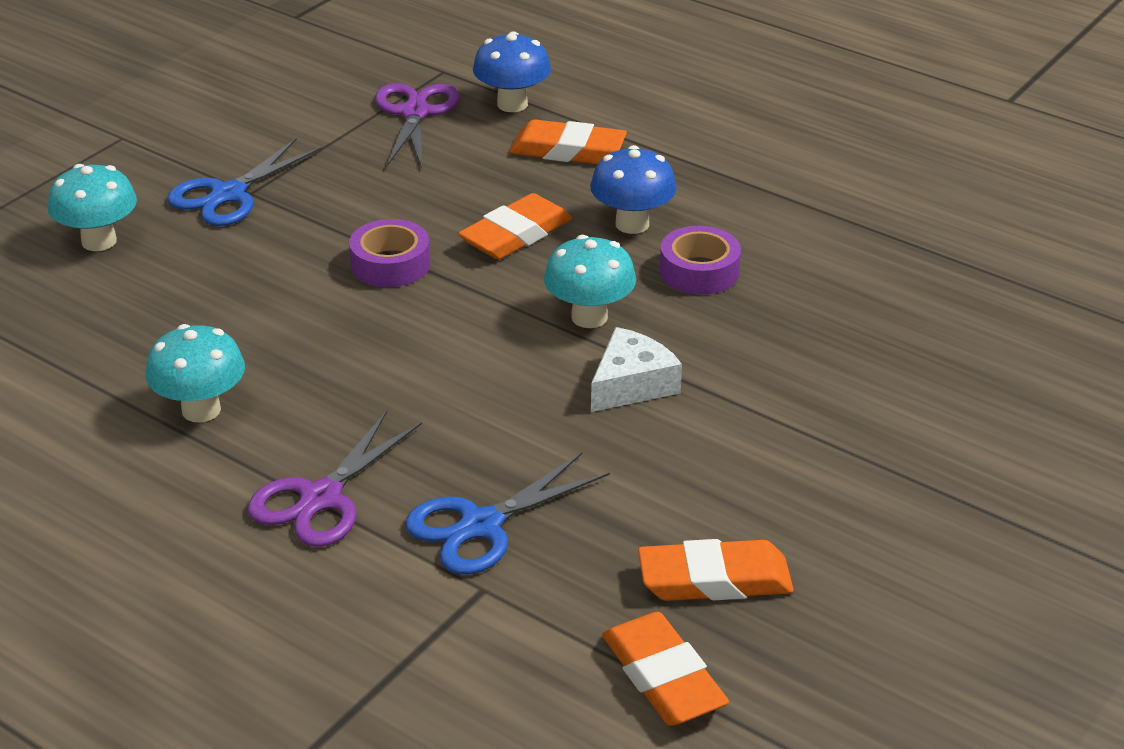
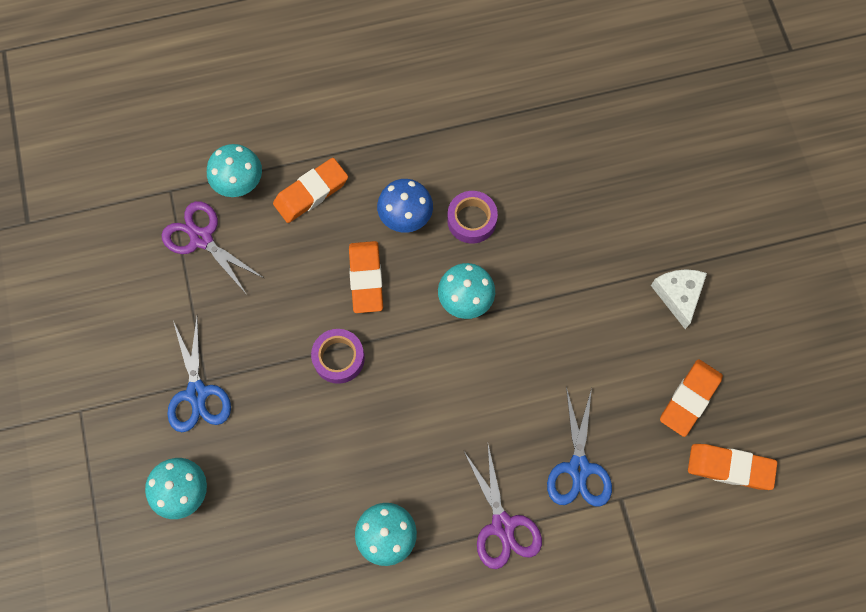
camera: 50 degrees left, 35 degrees up
blue mushroom [473,31,551,112] -> turquoise mushroom [207,144,262,197]
white cheese [591,327,682,412] -> white cheese moved to [651,269,707,329]

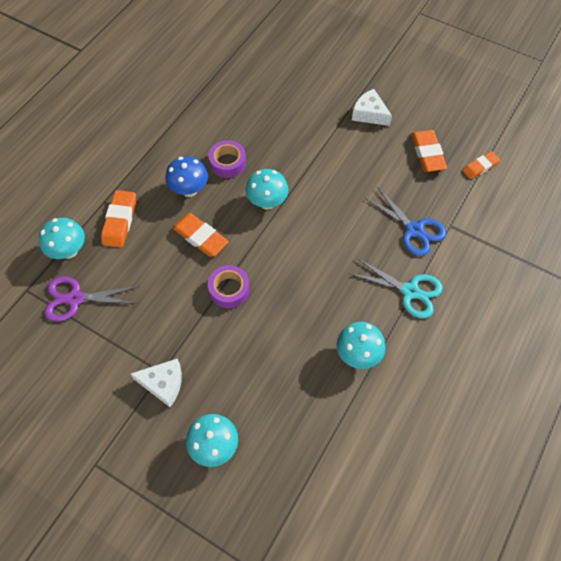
camera: 45 degrees left, 10 degrees down
blue scissors [167,318,231,432] -> white cheese [130,358,182,407]
purple scissors [464,445,542,569] -> turquoise scissors [349,258,443,318]
orange eraser [688,444,777,490] -> orange eraser [463,152,500,179], size x0.65

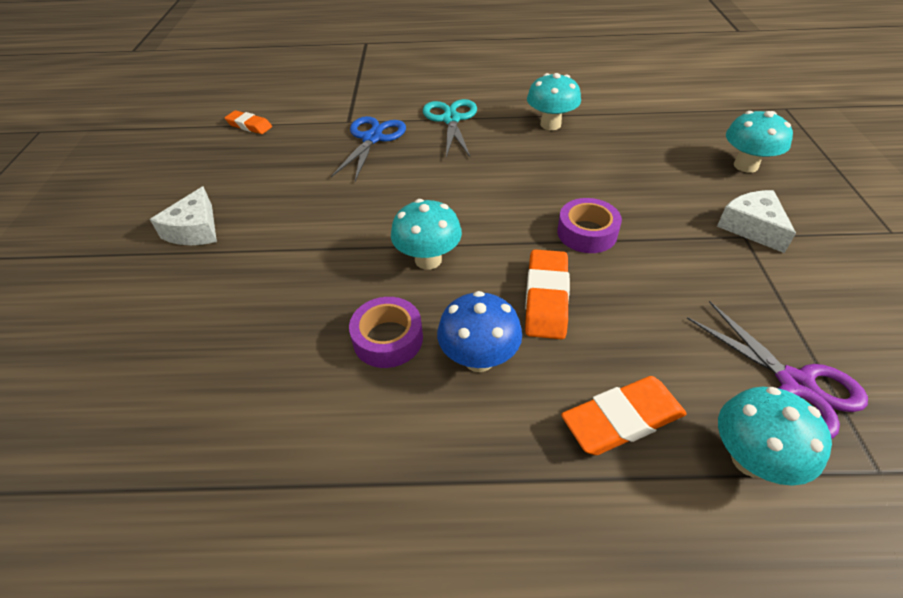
camera: 120 degrees left, 15 degrees down
orange eraser [411,130,447,172] -> none

